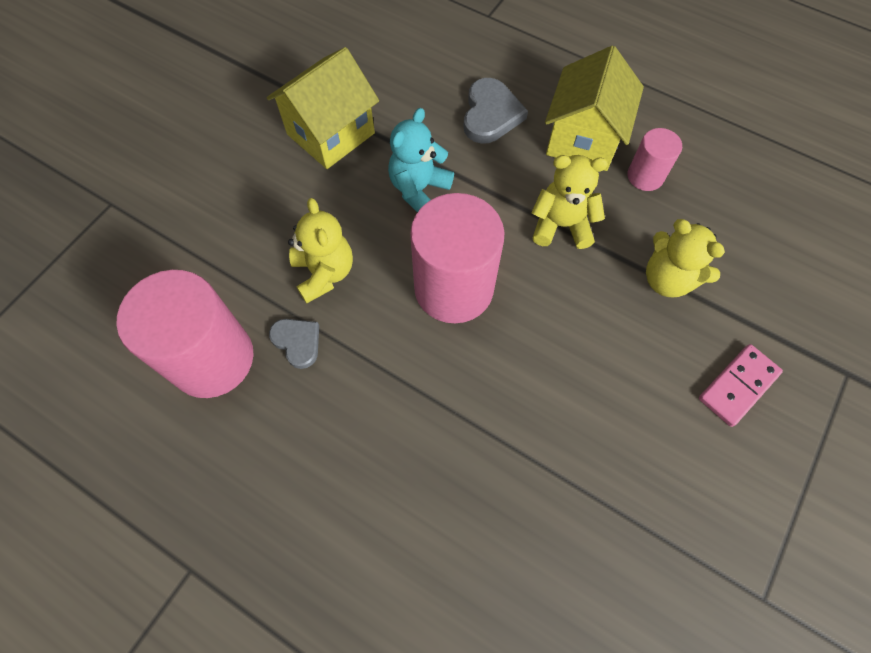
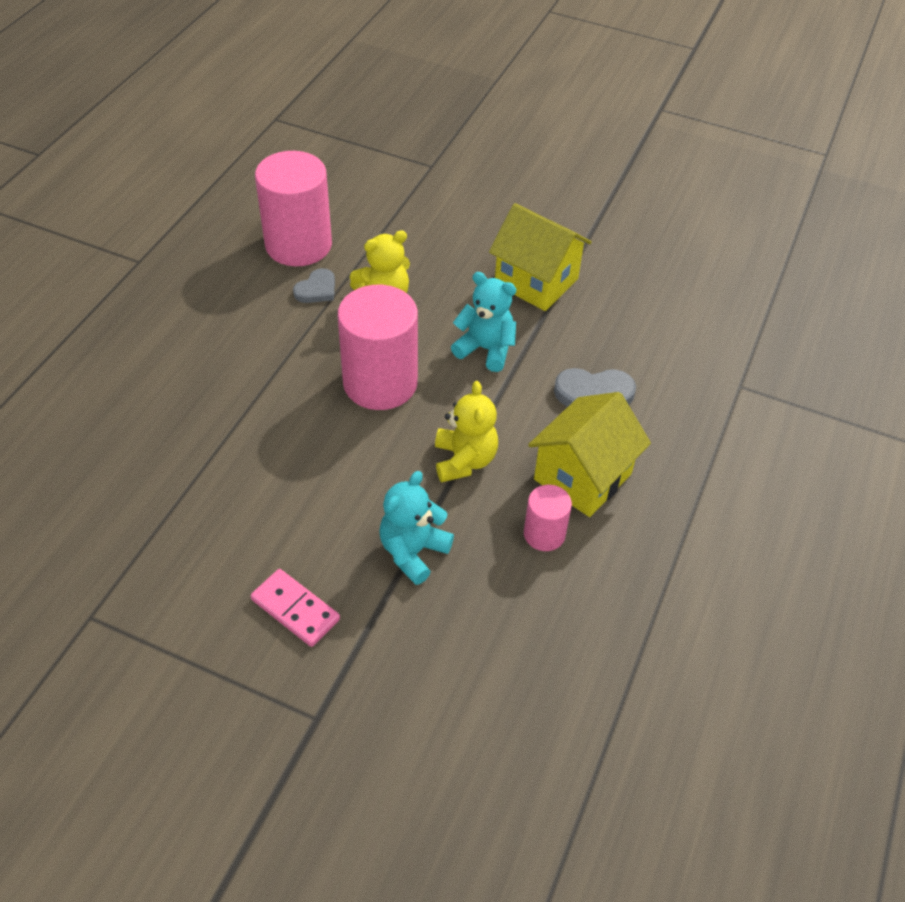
camera: 80 degrees right, 15 degrees down
yellow house [545,46,644,171] -> yellow house turned 60 degrees counterclockwise [528,392,651,517]
yellow teddy bear [646,219,725,297] -> turquoise teddy bear [379,471,454,585]

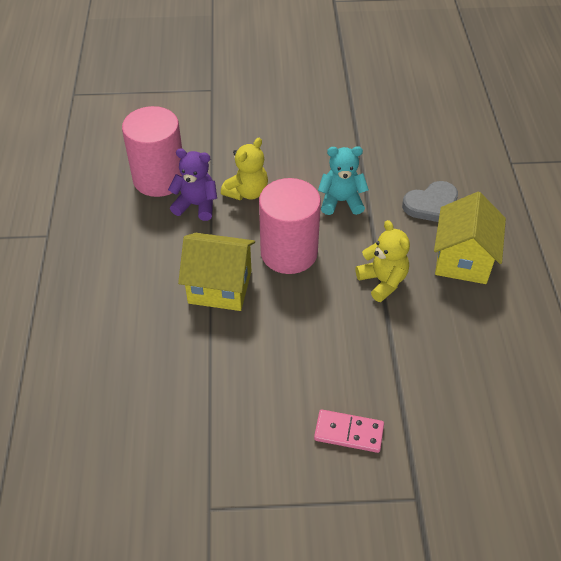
camera: 25 degrees left, 0 degrees up
grey heart [293,268,335,303] -> purple teddy bear [168,149,217,221]
turquoise teddy bear [379,471,454,585] -> none
yellow house [489,203,592,311] -> yellow house moved to [178,233,255,311]
pink cylinder [524,485,572,551] -> none

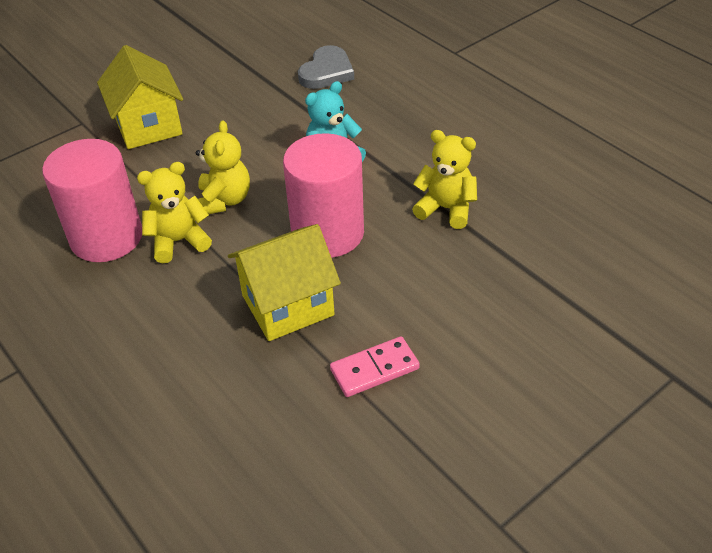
camera: 35 degrees left, 5 degrees down
purple teddy bear [168,149,217,221] -> yellow teddy bear [137,162,212,263]
pink domino [314,409,384,453] -> pink domino moved to [330,336,420,397]
grey heart [402,181,458,222] -> grey heart moved to [298,45,354,89]
yellow house [434,192,506,284] -> yellow house moved to [97,45,183,149]

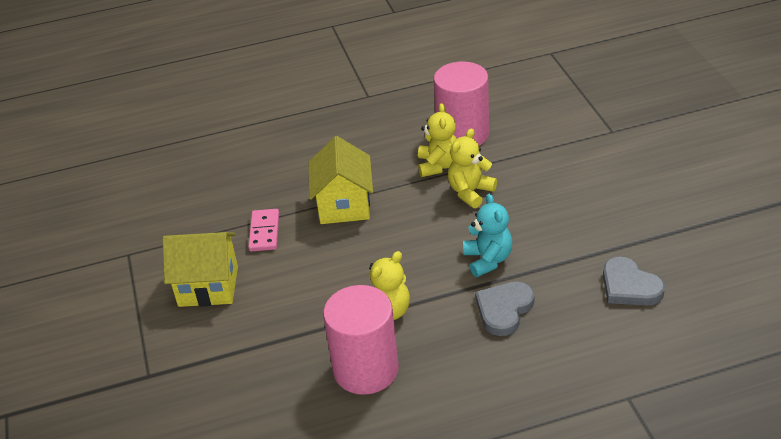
camera: 115 degrees right, 5 degrees down
yellow house [97,45,183,149] -> yellow house moved to [163,232,238,307]
yellow teddy bear [196,120,250,214] -> yellow teddy bear turned 105 degrees clockwise [448,128,497,208]
pink cylinder [283,133,364,258] -> pink cylinder moved to [323,285,399,395]
none -> grey heart [475,282,535,336]

